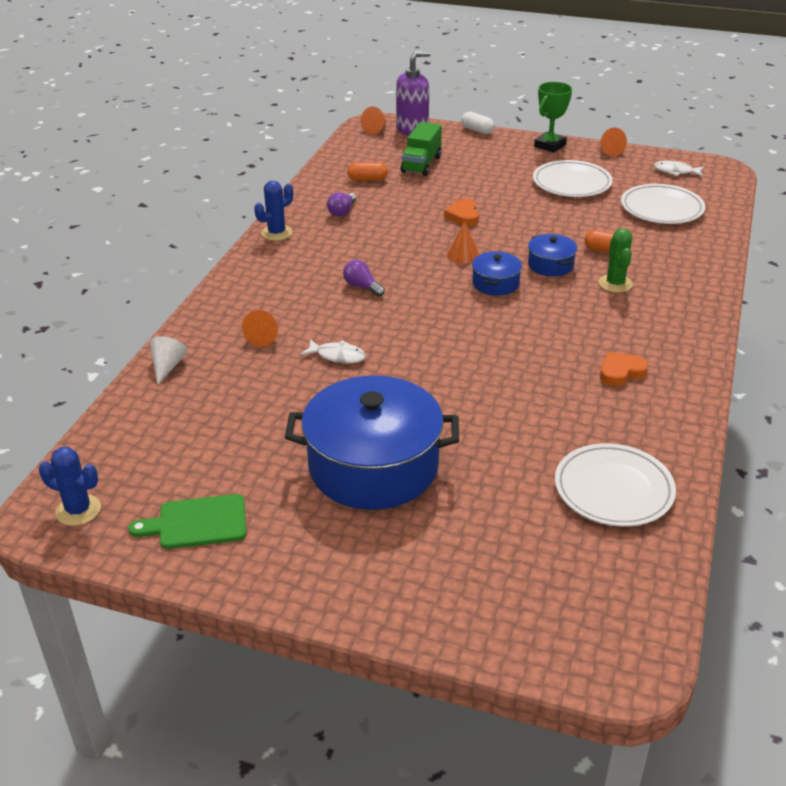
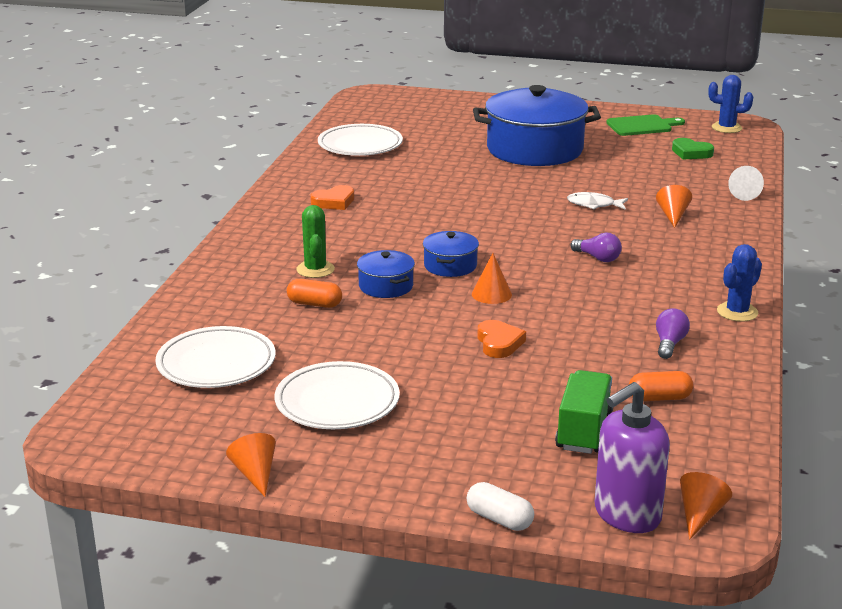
camera: 175 degrees right, 10 degrees down
green trophy [534,82,572,153] -> none
white fish [654,161,704,177] -> none
none -> green heart [672,138,714,160]

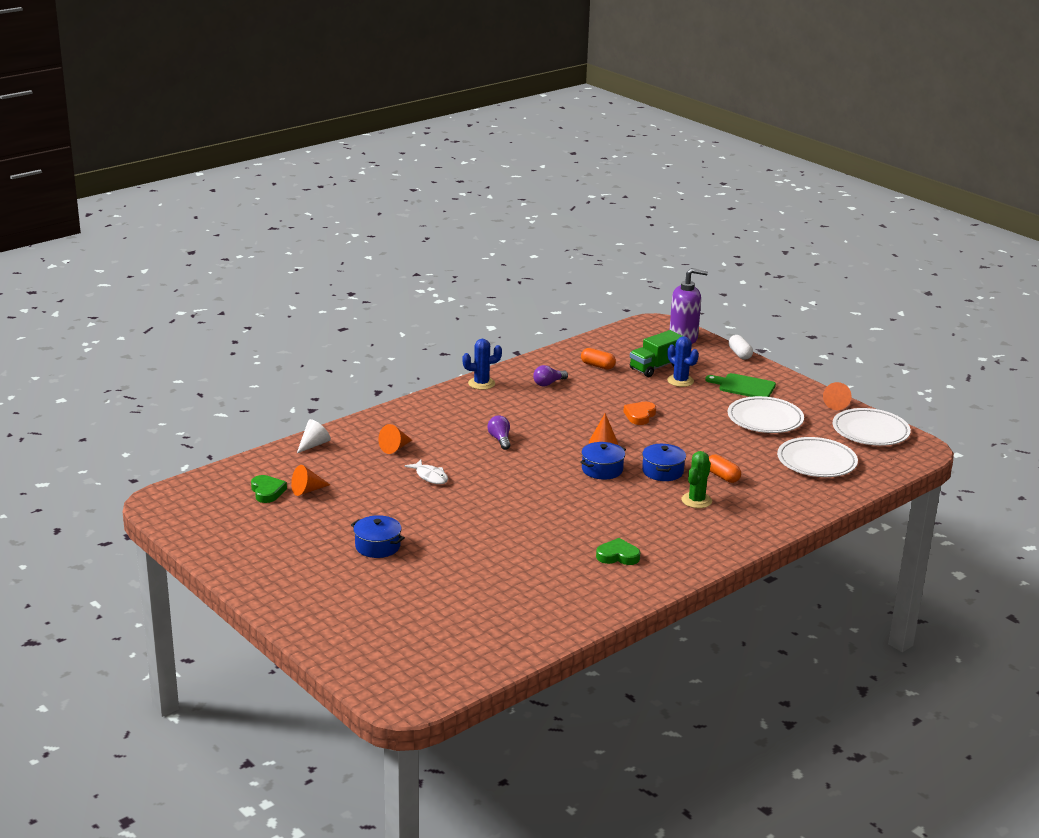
camera: 145 degrees left, 0 degrees up
orange heart [310,185,354,210] -> green heart [596,538,640,565]
white plate [318,124,403,156] -> white plate moved to [833,408,911,446]
blue pot [473,85,601,166] -> blue pot [351,515,405,558], size x0.45
green cutting board [606,114,685,136] -> green cutting board moved to [705,373,776,397]
orange cone [680,472,732,539] -> orange cone moved to [291,465,330,496]
blue cactus [708,75,753,133] -> blue cactus moved to [667,336,699,387]

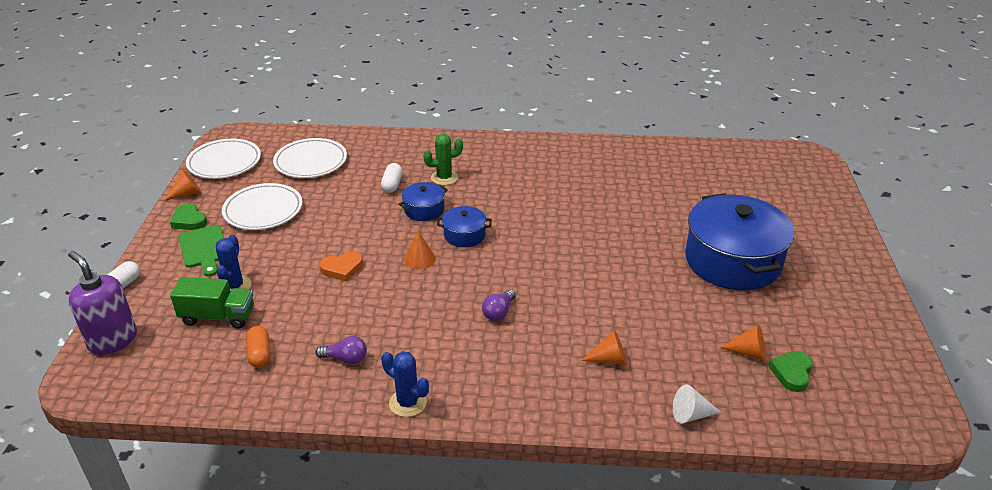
camera: 135 degrees left, 10 degrees up
blue pot [351,515,405,558] -> blue pot [685,193,794,291], size x2.20
white fish [404,460,448,484] -> none
green heart [596,538,640,565] -> green heart moved to [170,203,207,230]
orange capsule [709,454,741,483] -> white capsule [381,163,403,193]

